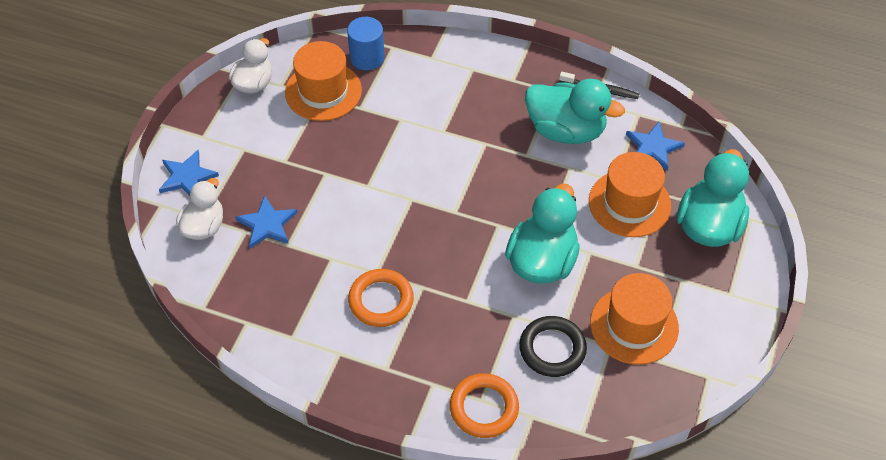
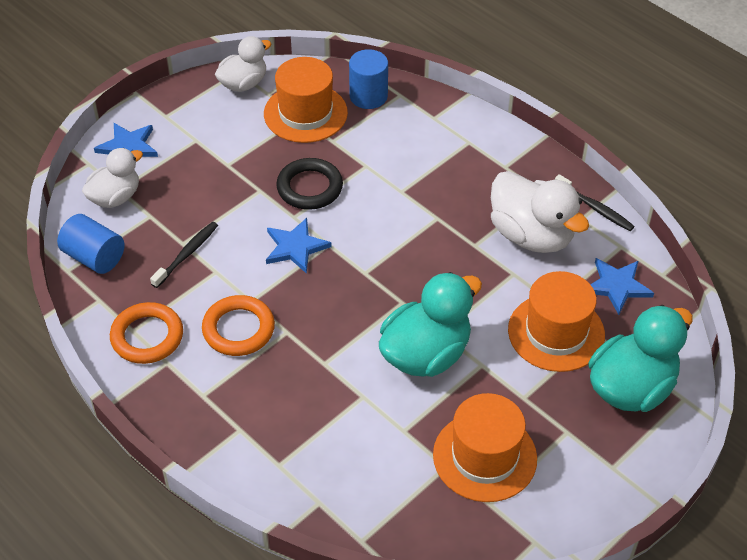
camera: 25 degrees right, 5 degrees down
blue star [235,195,298,248] -> blue star moved to [266,218,332,274]
orange ring [450,373,519,438] -> orange ring moved to [110,302,183,364]
black ring [519,316,587,377] -> black ring moved to [276,158,343,210]
turquoise duck [525,79,625,144] -> white duck [491,171,589,253]
none -> blue cylinder [57,214,124,274]
none -> black toothbrush [150,222,218,288]

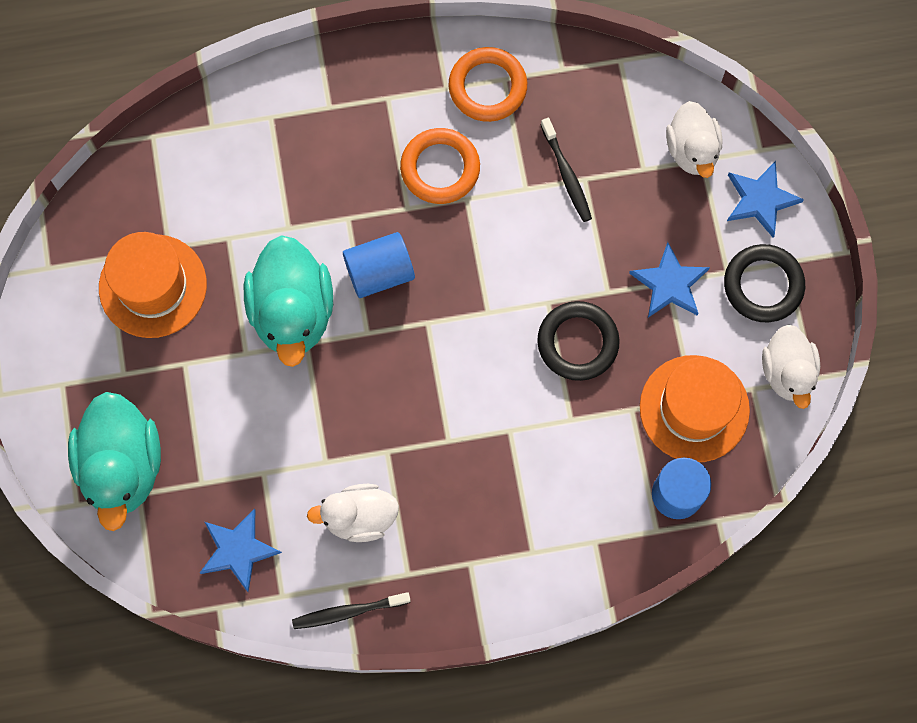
camera: 125 degrees right, 25 degrees up
blue cylinder [57,214,124,274] -> blue cylinder moved to [343,232,415,298]
blue star [266,218,332,274] -> blue star moved to [629,242,710,317]
white duck [491,171,589,253] -> white duck [307,484,399,542], size x0.64
orange hat [508,271,605,372] -> none
none -> black ring [724,244,805,322]

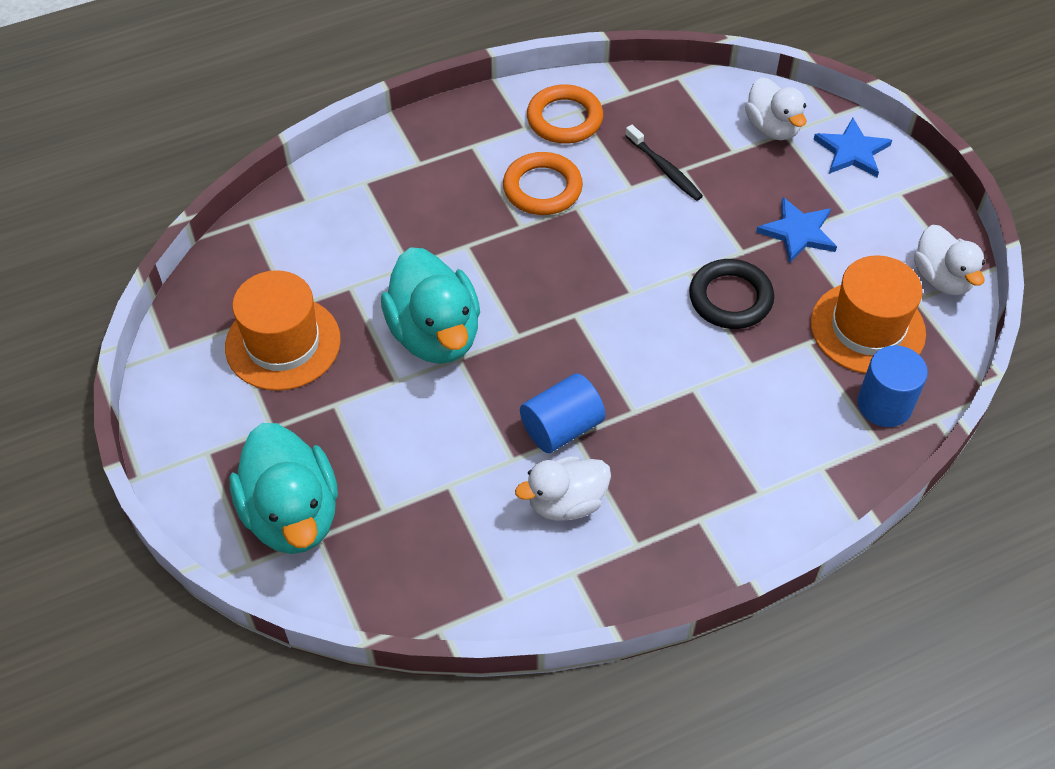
camera: 15 degrees left, 20 degrees down
blue star [200,509,282,592] -> none
black toothbrush [292,592,411,629] -> none
blue cylinder [343,232,415,298] -> blue cylinder moved to [520,373,605,453]
black ring [724,244,805,322] -> none

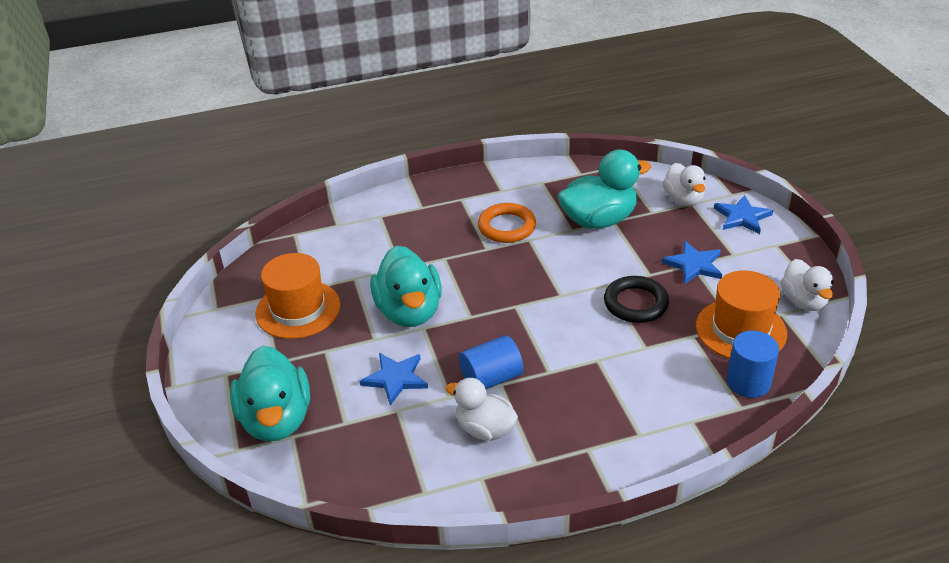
camera: 10 degrees right, 15 degrees down
white duck [515,456,611,521] -> white duck turned 45 degrees clockwise [446,378,518,440]
orange ring [527,84,603,144] -> none
black toothbrush [625,125,703,201] -> turquoise duck [558,150,651,229]
none -> blue star [360,353,428,405]

